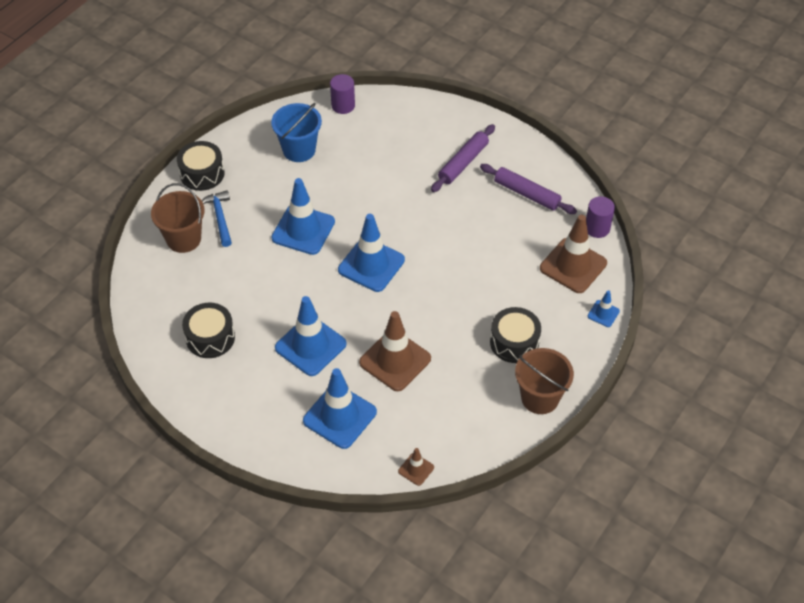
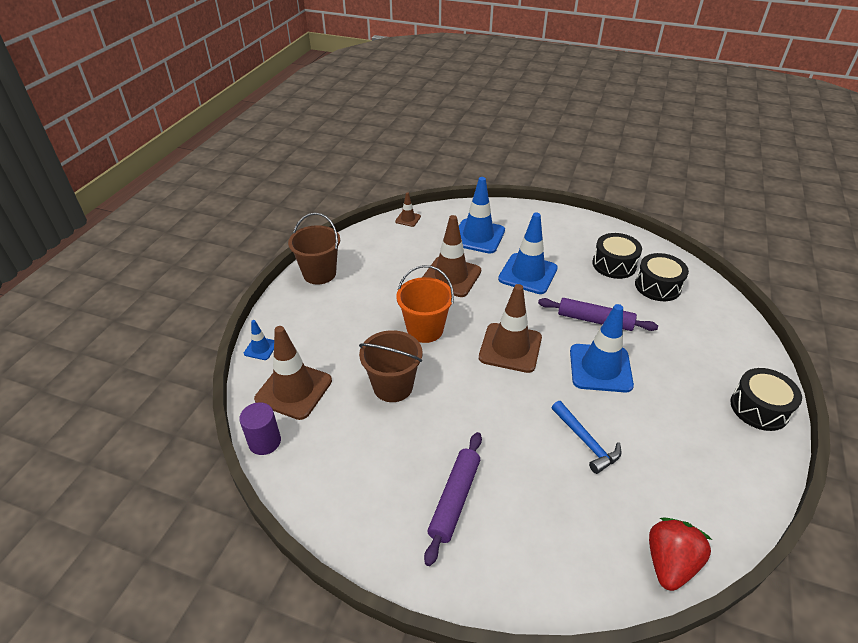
camera: 165 degrees right, 10 degrees down
brown bucket [151,183,205,253] -> brown bucket moved to [359,330,422,402]
blue hammer [201,190,232,247] -> blue hammer moved to [551,401,621,474]
blue bucket [271,103,322,162] -> none
purple cylinder [330,74,355,114] -> red strawberry [649,517,712,591]
blue traffic cone [338,214,405,292] -> brown traffic cone [479,284,542,373]
purple rolling pin [480,164,577,214] -> purple rolling pin moved to [538,298,658,331]
black drum [490,307,541,363] -> black drum moved to [635,253,689,301]
none -> orange bucket [396,265,454,343]

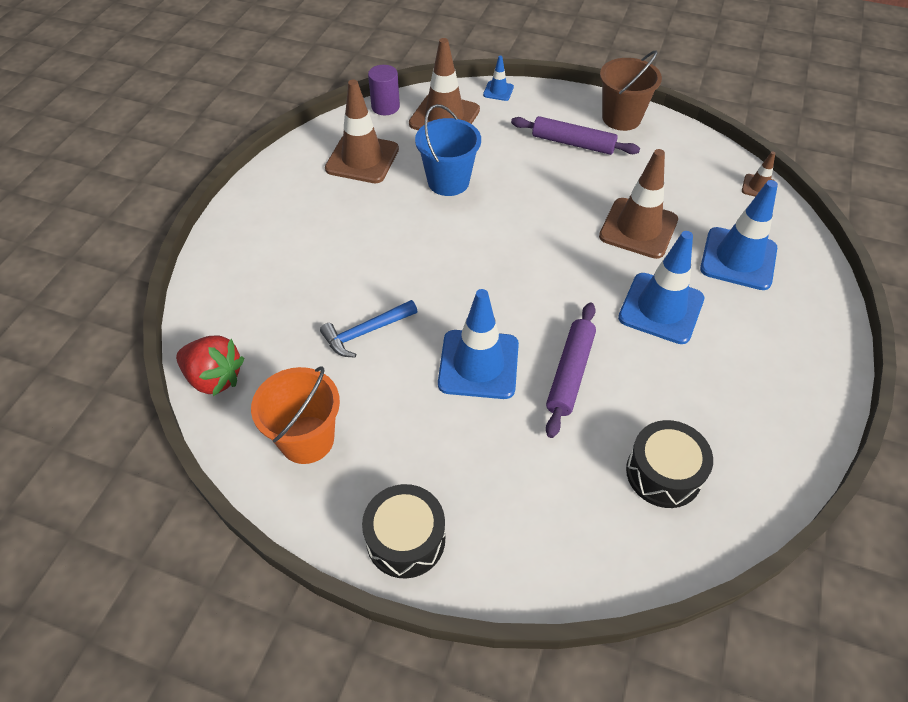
camera: 90 degrees right, 10 degrees up
brown bucket [359,330,422,402] -> blue bucket [415,104,481,196]
orange bucket [396,265,454,343] -> orange bucket moved to [251,366,340,464]
purple rolling pin [424,432,482,566] -> purple rolling pin moved to [511,116,640,155]
brown traffic cone [479,284,542,373] -> brown traffic cone moved to [325,80,399,183]
black drum [592,233,642,279] -> none

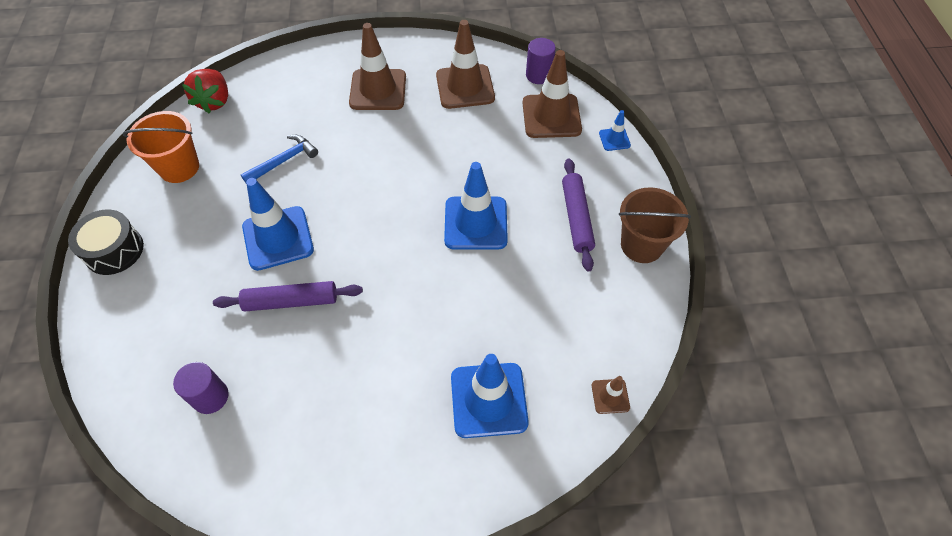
camera: 65 degrees right, 5 degrees up
blue hammer [320,300,417,358] -> blue hammer turned 105 degrees clockwise [241,135,318,183]
blue bucket [415,104,481,196] -> none
brown traffic cone [599,149,678,259] -> brown traffic cone moved to [349,23,406,110]
blue traffic cone [618,231,704,344] -> blue traffic cone moved to [444,162,508,250]
black drum [626,420,713,508] -> purple cylinder [173,362,229,414]

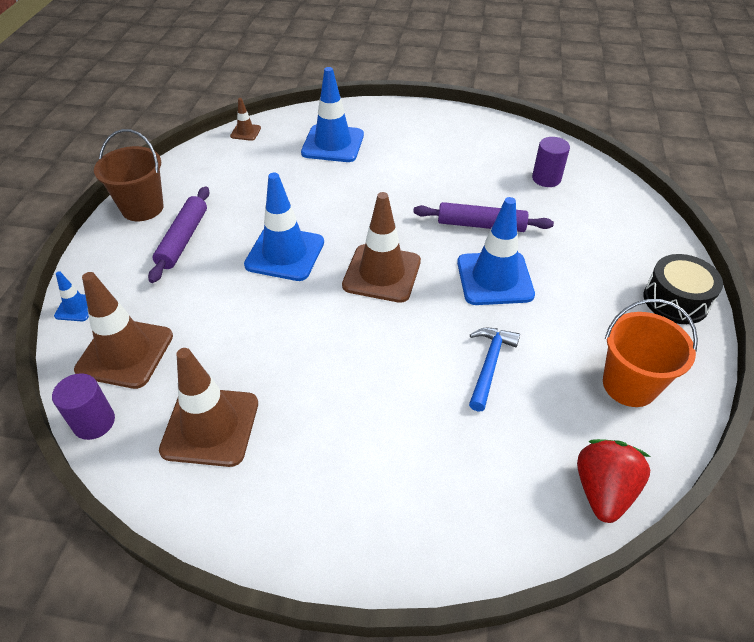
camera: 165 degrees left, 10 degrees down
blue hammer [241,135,318,183] -> blue hammer turned 135 degrees clockwise [469,328,520,412]
brown traffic cone [349,23,406,110] -> brown traffic cone moved to [342,192,421,303]

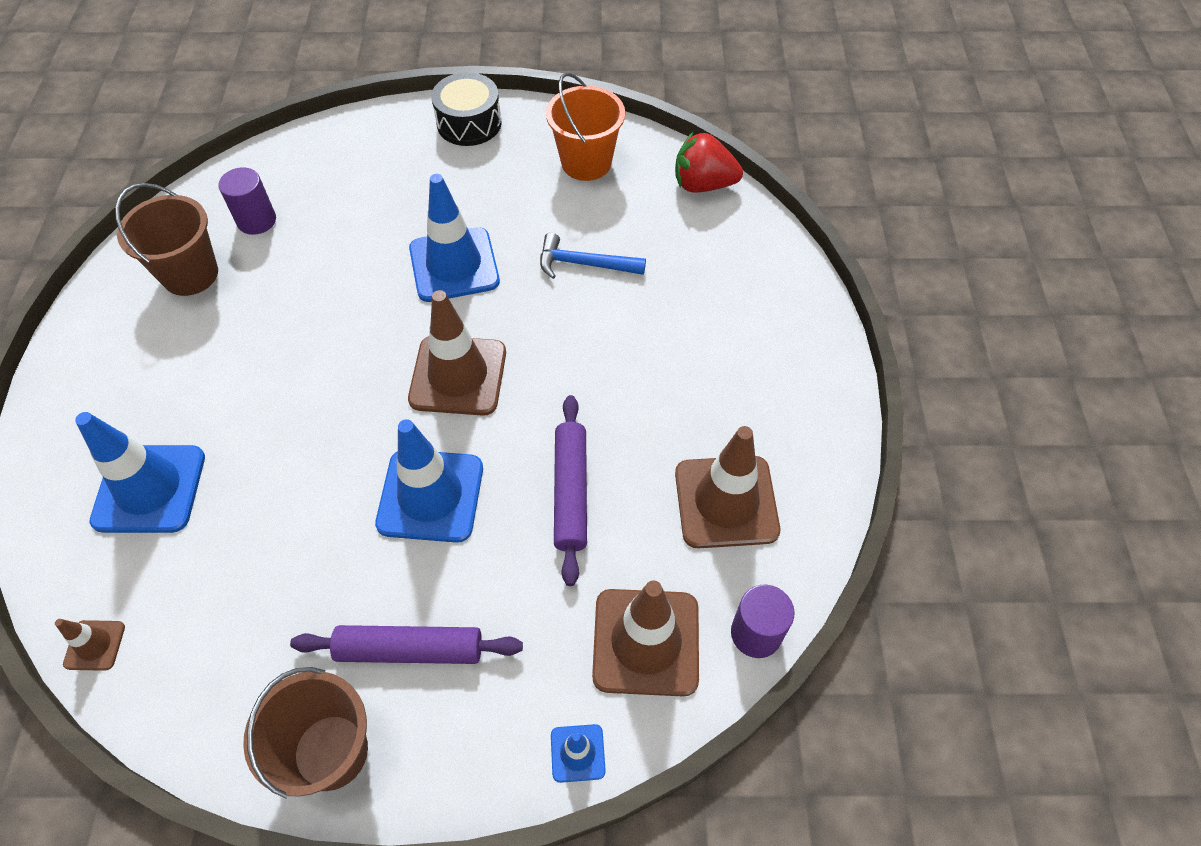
camera: 100 degrees left, 10 degrees up
purple rolling pin [413,202,554,232] -> purple rolling pin moved to [554,395,587,586]
none -> brown bucket [115,183,218,296]

